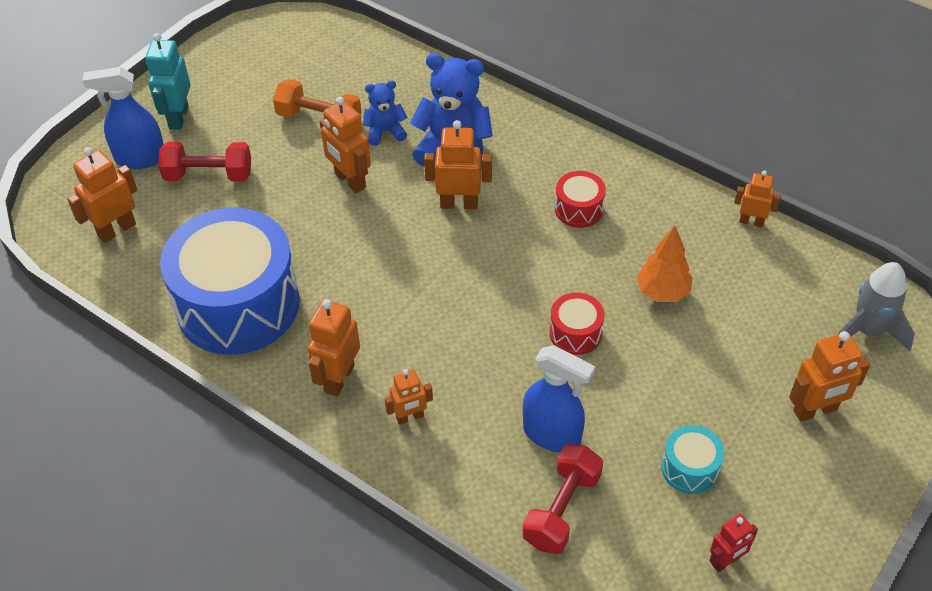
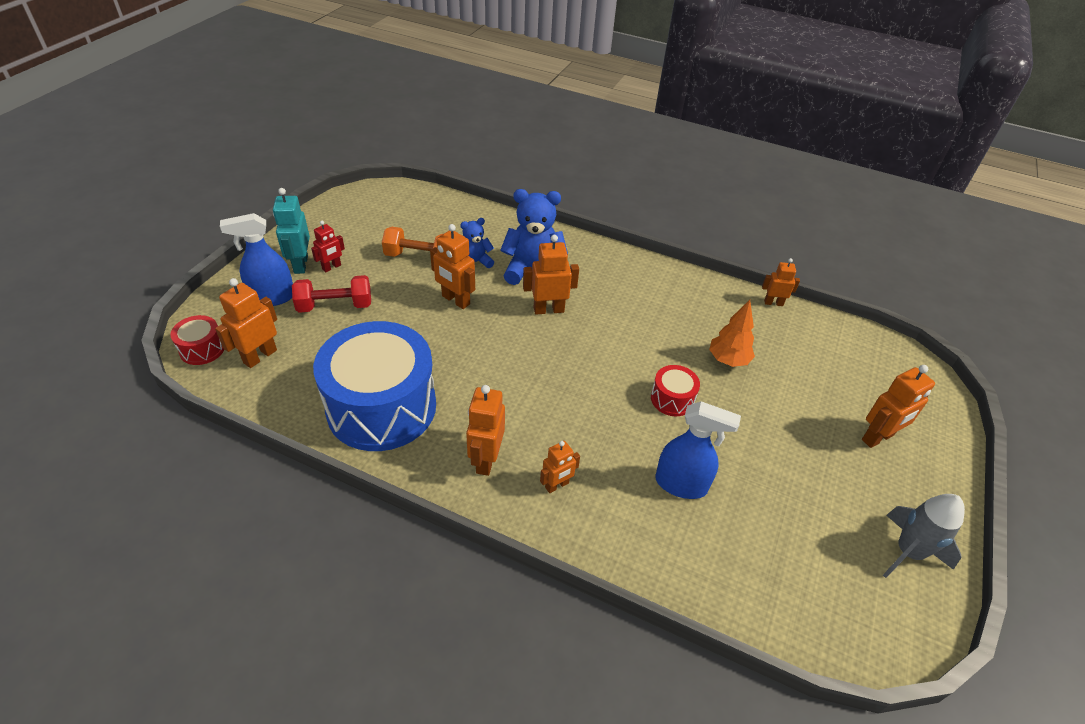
camera: 15 degrees left, 5 degrees down
red dumbbell [522,444,603,554] -> none
red drum [555,171,606,228] -> red drum moved to [170,315,224,365]
turquoise drum [661,425,724,494] -> none
red robot [709,514,758,572] -> red robot moved to [311,221,345,272]
grey rocket [838,262,915,351] -> grey rocket moved to [883,494,965,578]

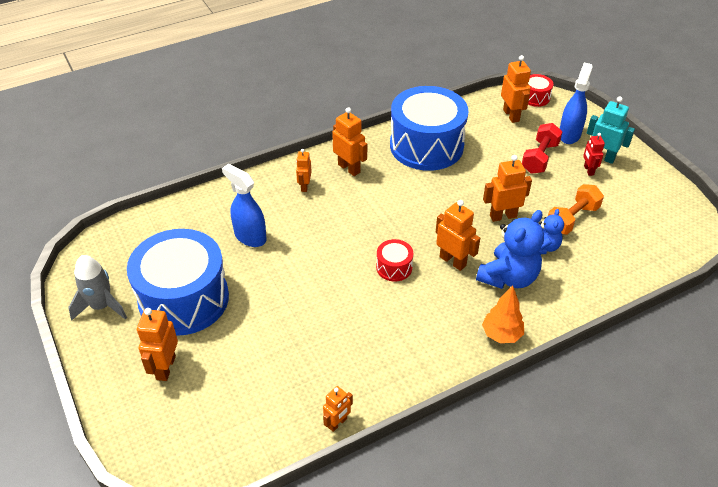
camera: 130 degrees right, 0 degrees up
orange robot [523,235,579,315] -> orange robot turned 75 degrees counterclockwise [436,200,480,271]
red drum [651,365,700,416] -> red drum moved to [376,239,413,282]
blue spray bottle [655,401,741,499] -> blue spray bottle turned 75 degrees clockwise [222,164,267,247]
orange tree [709,300,755,367] -> orange tree moved to [482,286,524,343]
none -> blue drum [127,229,229,336]

